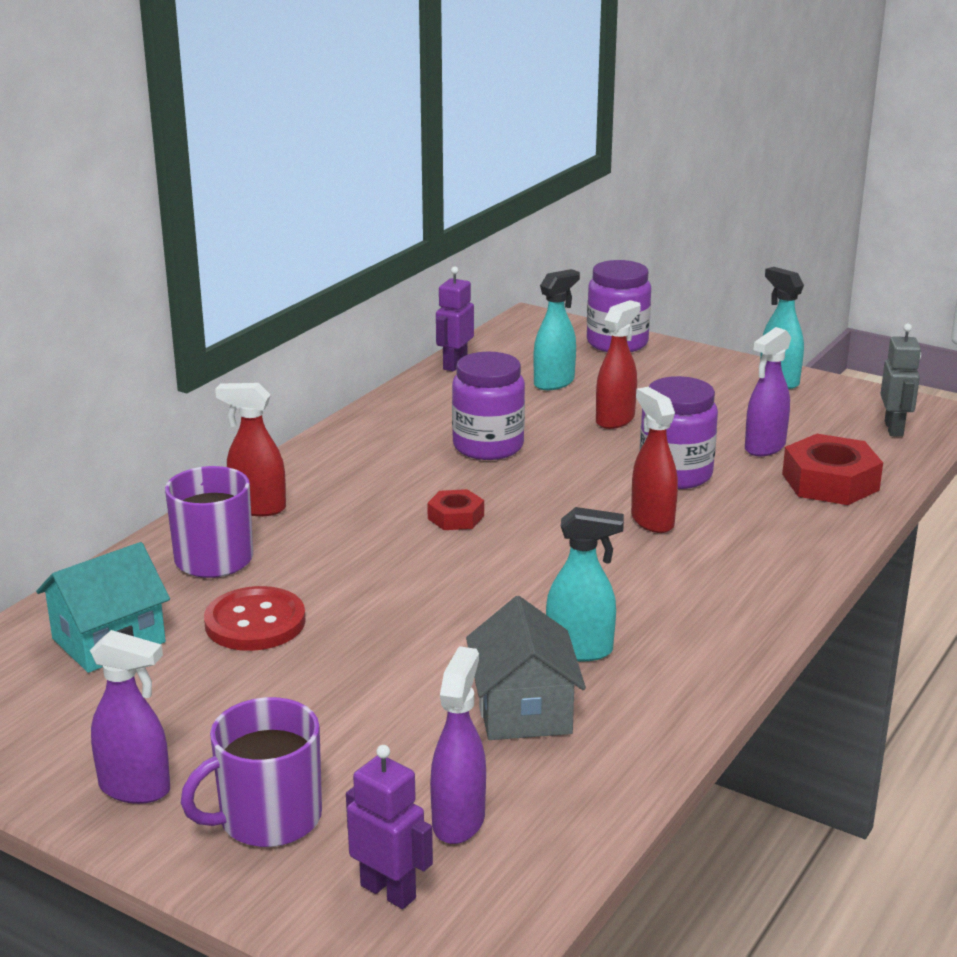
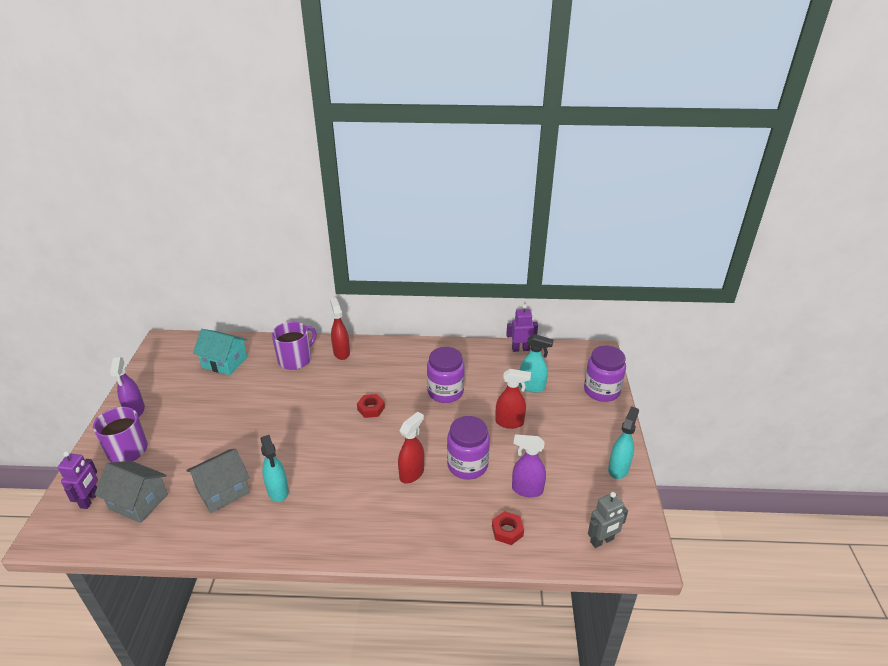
camera: 60 degrees right, 10 degrees up
red button [204,586,306,651] -> none
purple spray bottle [430,646,486,844] -> grey house [95,461,168,523]
red nut [782,434,883,505] -> red nut [492,511,524,545], size x0.56

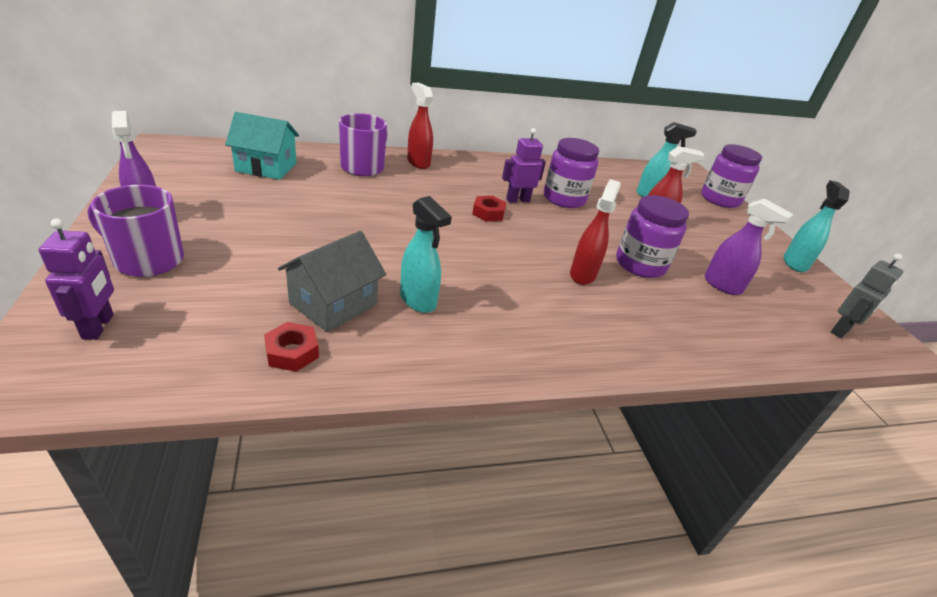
camera: 20 degrees left, 0 degrees up
grey house [95,461,168,523] -> none
red nut [492,511,524,545] -> red nut moved to [264,322,319,372]
purple robot [506,304,538,352] -> purple robot moved to [502,128,546,203]
purple spray bottle [512,434,546,498] -> purple spray bottle turned 135 degrees counterclockwise [704,198,793,295]

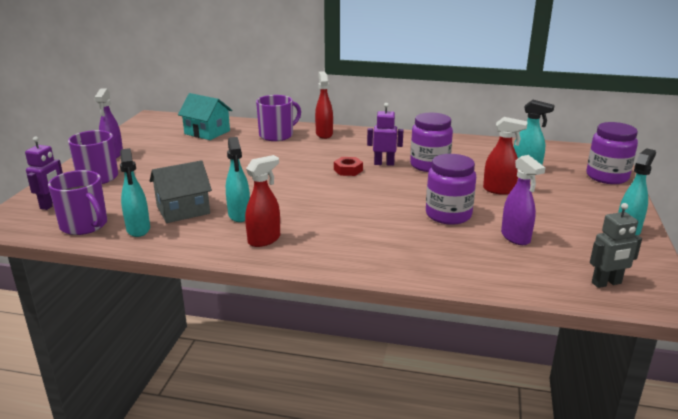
camera: 30 degrees right, 10 degrees down
red nut [264,322,319,372] -> turquoise spray bottle [120,148,150,237]
red spray bottle [570,179,621,285] -> red spray bottle moved to [245,155,280,247]
none -> purple mug [48,170,107,235]

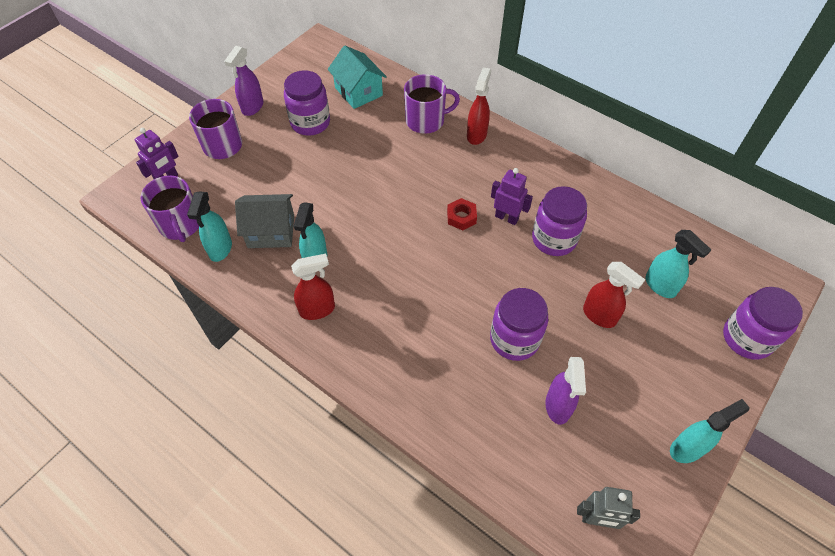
camera: 25 degrees right, 30 degrees up
none -> purple jar [284,70,330,136]

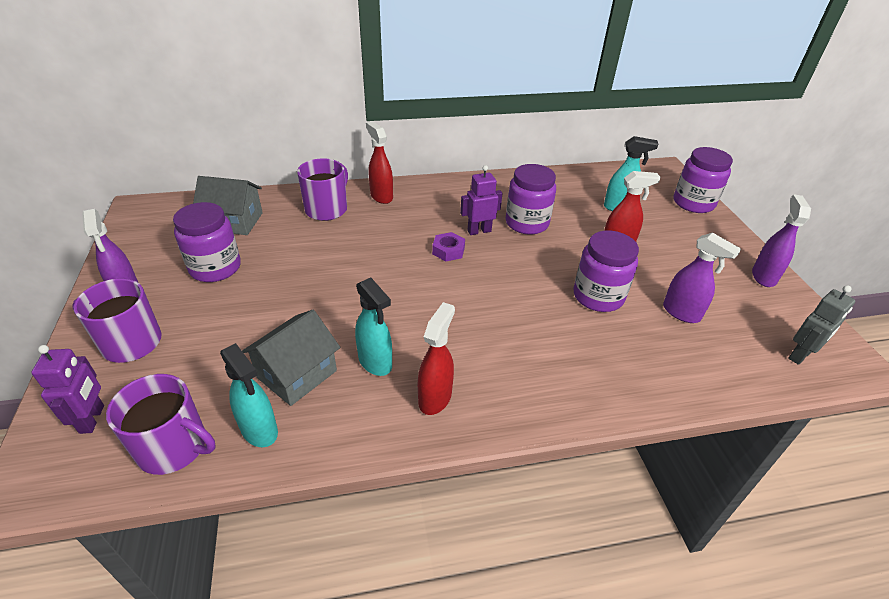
camera: 50 degrees left, 15 degrees down
turquoise house [328,46,387,109] -> grey house [193,176,263,235]
red nut [447,198,477,230] -> purple nut [432,232,465,262]
turquoise spray bottle [670,399,750,463] -> purple spray bottle [752,194,811,287]

